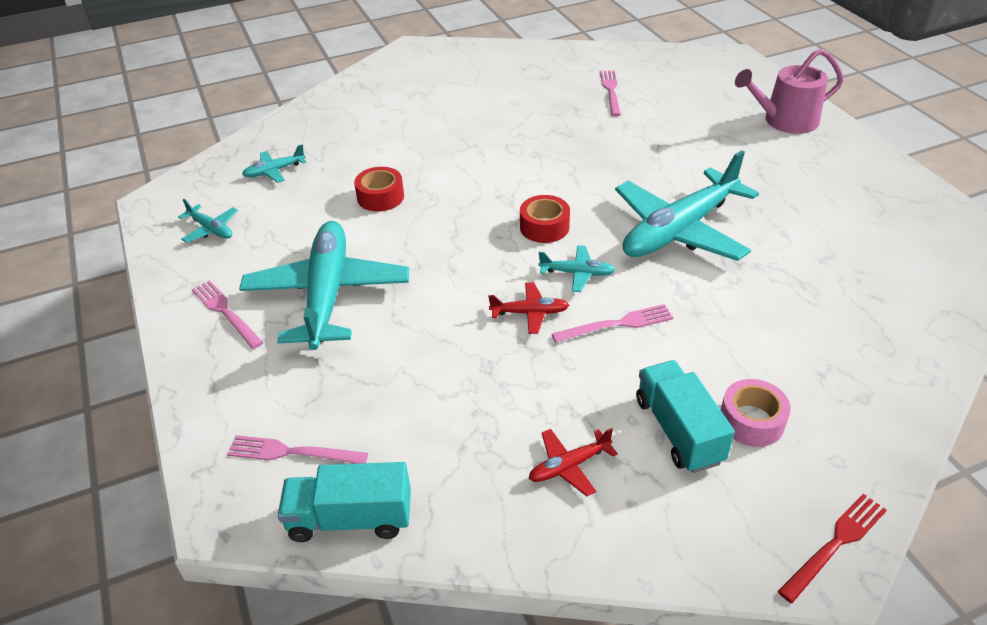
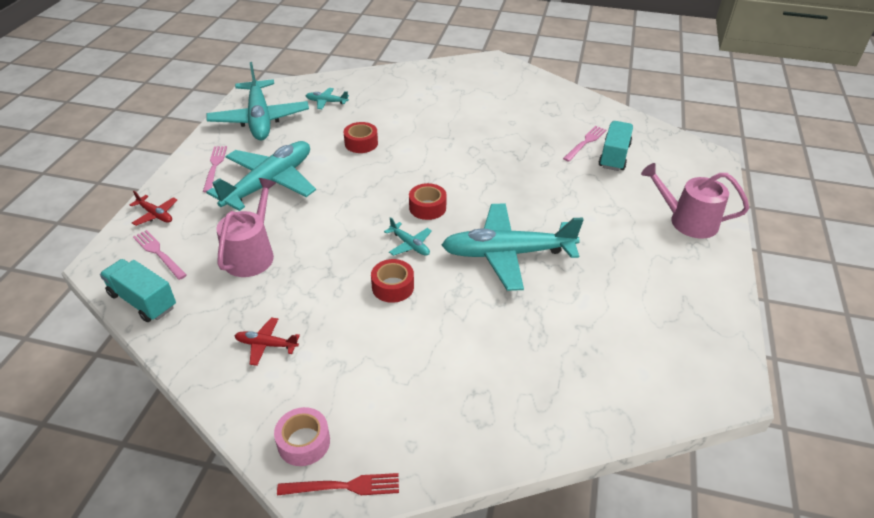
camera: 35 degrees right, 0 degrees up
turquoise plane [178,199,238,243] -> turquoise plane [207,62,309,140], size x2.36
red plane [488,282,569,334] -> red plane moved to [129,191,177,226]
pink fork [552,304,673,343] -> red tape [371,259,414,303]
turquoise truck [636,360,735,473] -> turquoise truck moved to [598,121,633,171]
pink tape [721,379,791,447] -> pink tape moved to [274,407,330,466]
none -> pink watering can [216,178,276,277]

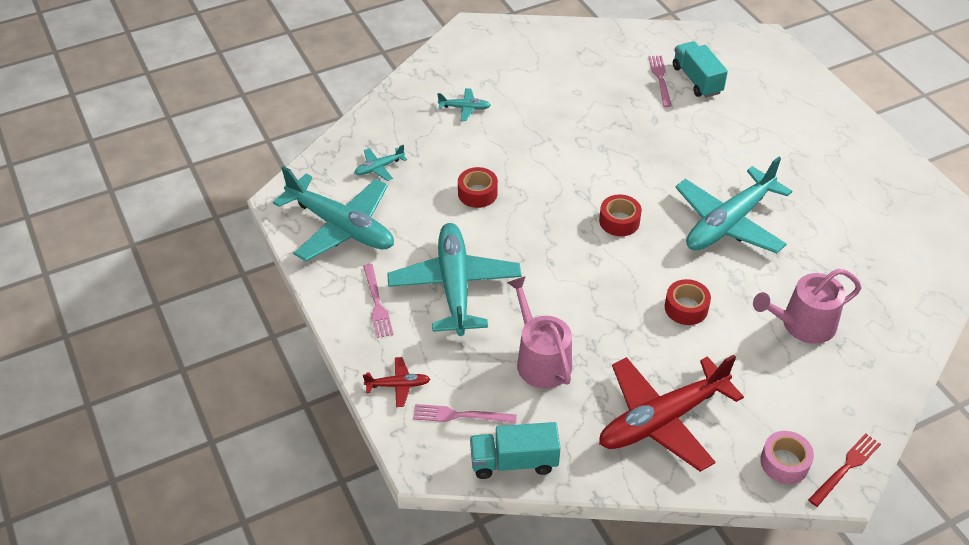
camera: 40 degrees left, 5 degrees up
pink fork [203,146,227,193] -> pink fork turned 150 degrees counterclockwise [363,264,394,338]
red plane [235,317,300,366] -> red plane [599,355,744,472], size x2.36
turquoise plane [384,217,432,256] -> turquoise plane moved to [437,88,491,121]
pink watering can [641,163,749,239] -> pink watering can moved to [753,269,862,344]

